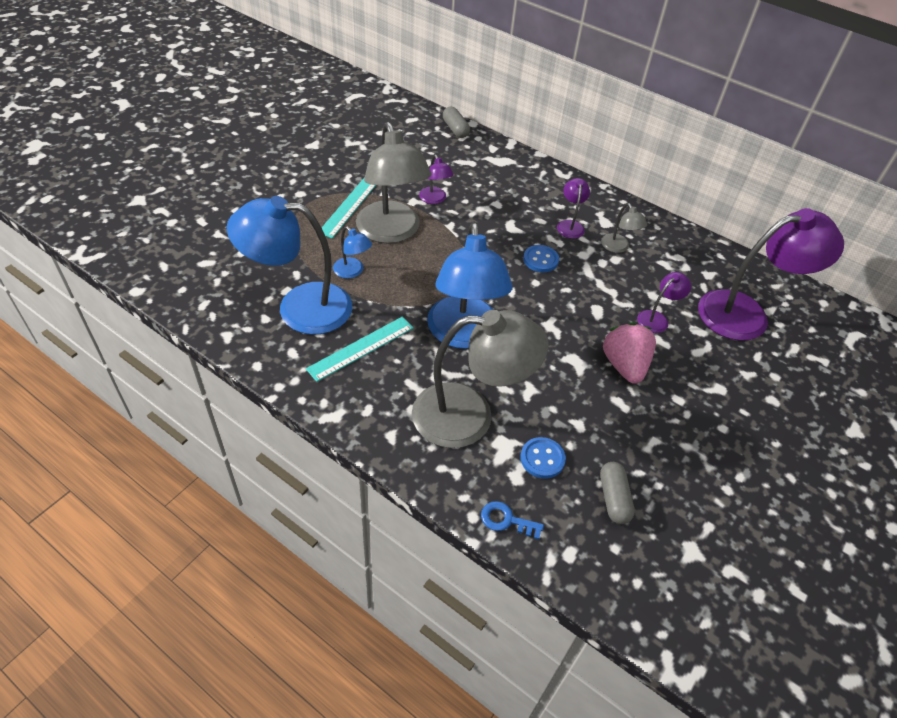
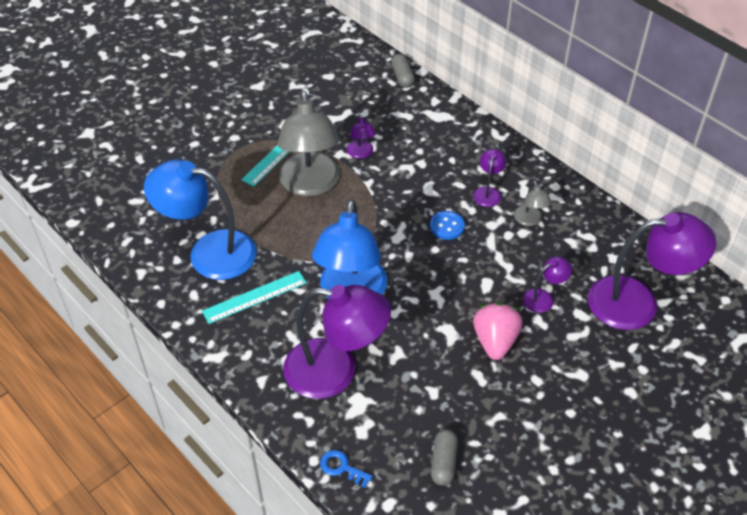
camera: 15 degrees right, 0 degrees up
blue lamp [333,226,372,278] -> none
grey lamp [412,310,549,448] -> purple lamp [283,285,391,399]
blue button [520,437,566,479] -> none

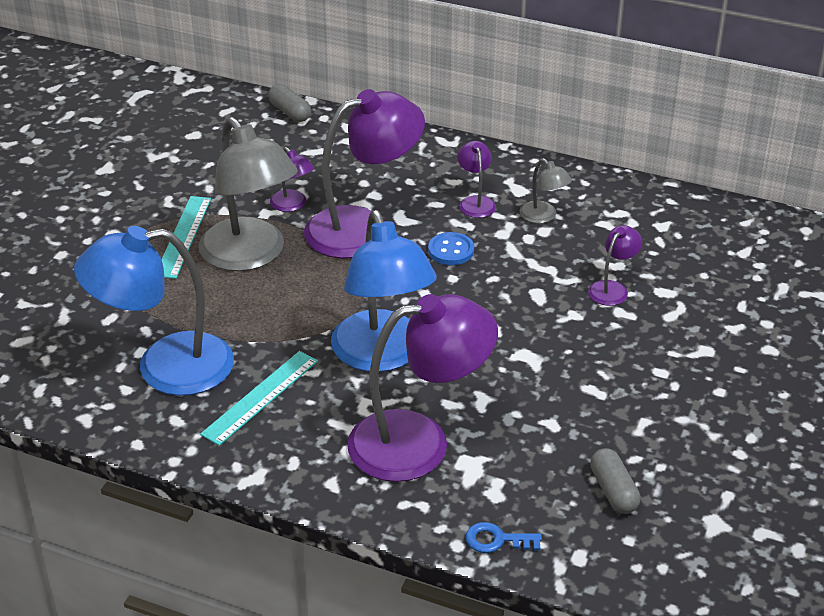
camera: 25 degrees left, 10 degrees down
pink strawberry [473,303,522,360] -> none
purple lamp [588,212,716,330] -> purple lamp moved to [304,89,425,259]

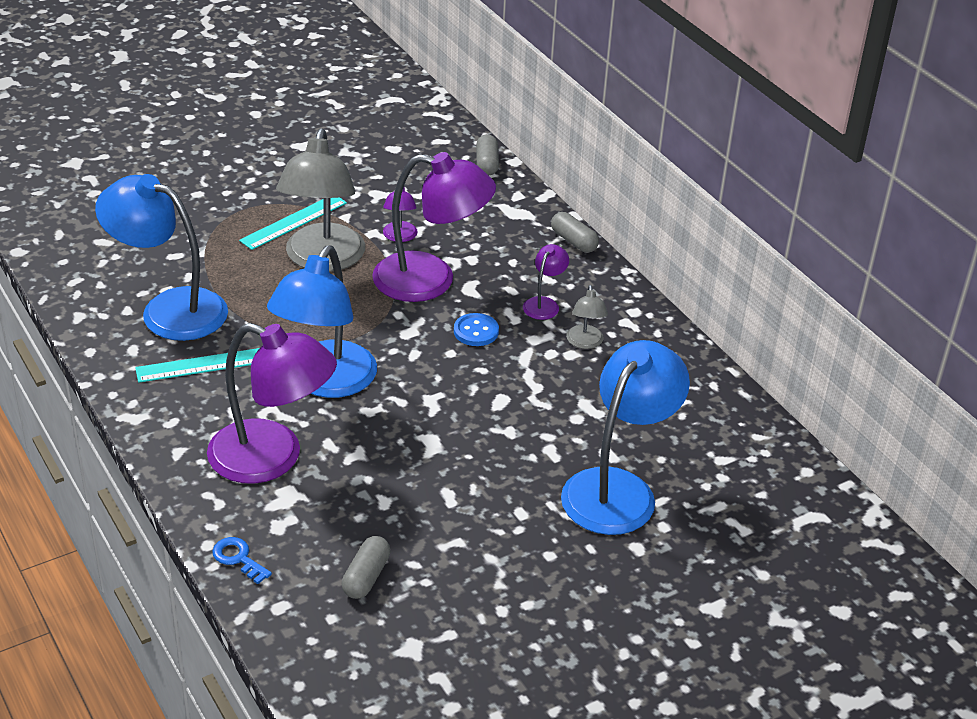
camera: 35 degrees right, 0 degrees up
purple lamp [588,225,642,306] -> none
none -> grey capsule [551,212,599,253]
none -> blue lamp [561,340,690,535]

